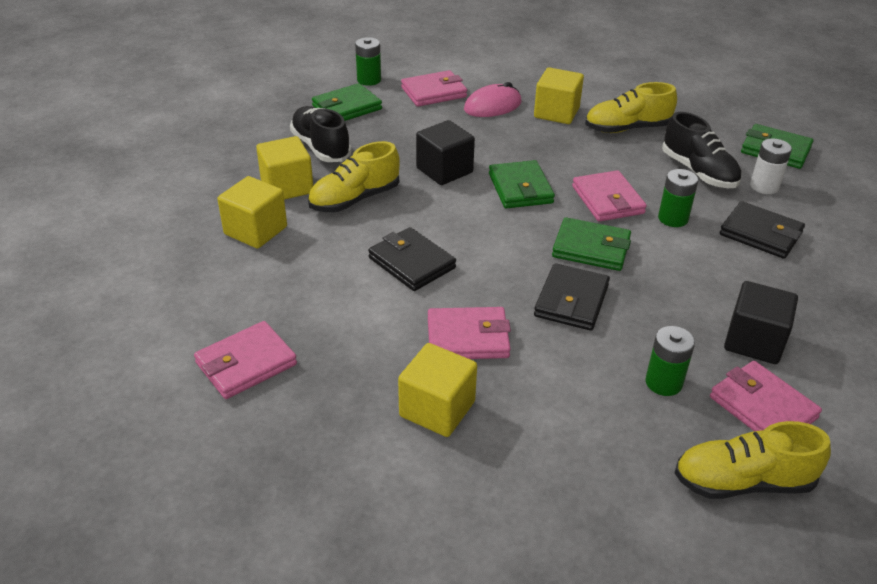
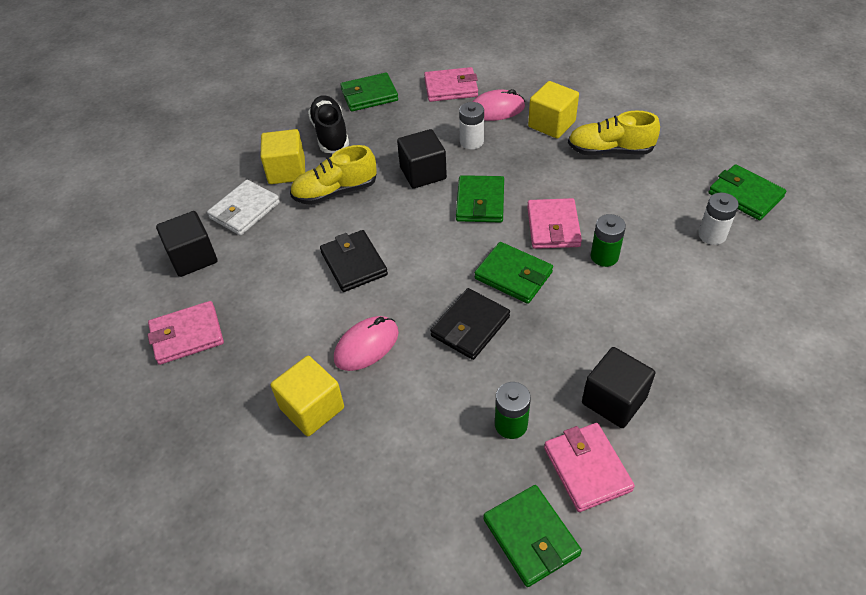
camera: 20 degrees right, 10 degrees up
yellow cube [218,176,287,249] -> white wallet [207,180,280,236]
green battery [355,37,381,86] -> none
pink wallet [428,307,511,359] -> pink mouse [334,316,399,371]
black shoe [662,112,742,188] -> none
yellow shoe [675,421,831,499] -> green wallet [484,485,582,587]
black wallet [720,201,805,259] -> none
none -> black cube [156,211,217,277]
none -> white battery [459,102,484,150]

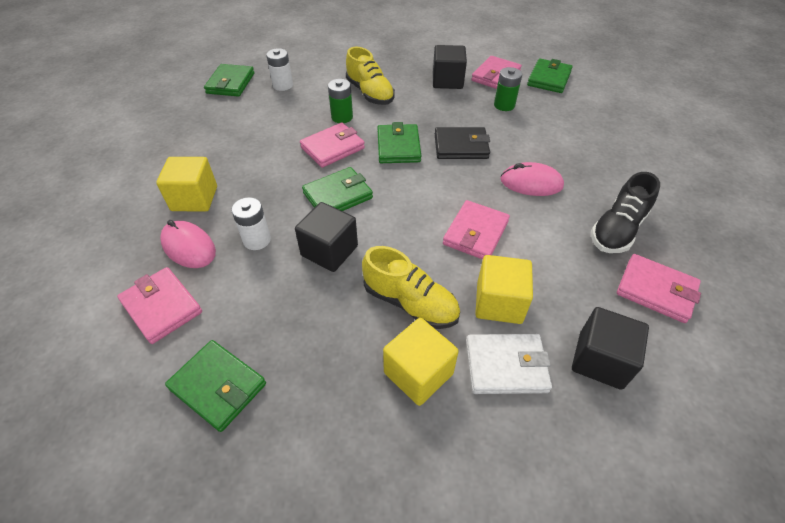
camera: 130 degrees left, 0 degrees up
yellow cube [271,356,344,436] -> yellow cube moved to [475,255,533,324]
black shoe [308,95,349,153] -> black shoe moved to [591,172,660,253]
black wallet [320,230,388,292] -> pink wallet [443,200,510,259]
yellow shoe [568,111,660,155] -> yellow shoe moved to [346,47,395,105]

